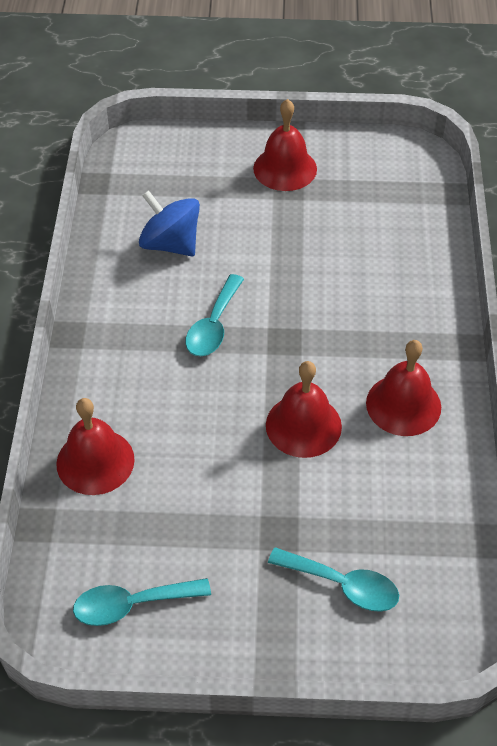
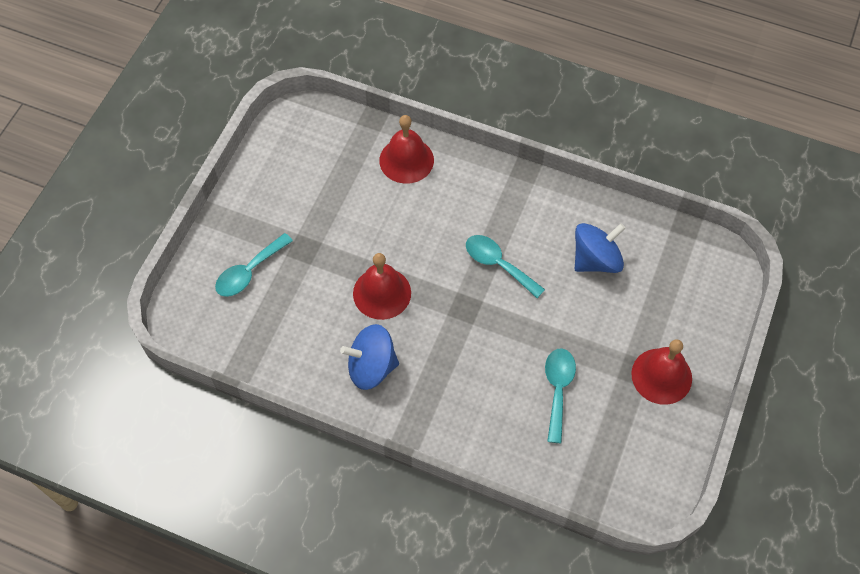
camera: 110 degrees right, 10 degrees up
turquoise spoon [73,578,211,626] -> turquoise spoon moved to [545,348,576,443]
red bell [366,340,441,436] -> blue spinning top [340,324,399,390]

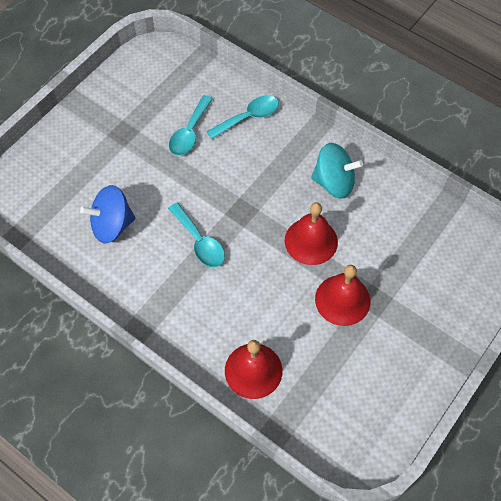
camera: 165 degrees left, 0 degrees up
turquoise spoon [215,233,293,297] -> turquoise spoon moved to [207,95,279,139]
blue spinning top [340,324,399,390] -> turquoise spinning top [311,143,363,198]
red bell [631,339,692,405] -> red bell moved to [315,265,370,326]

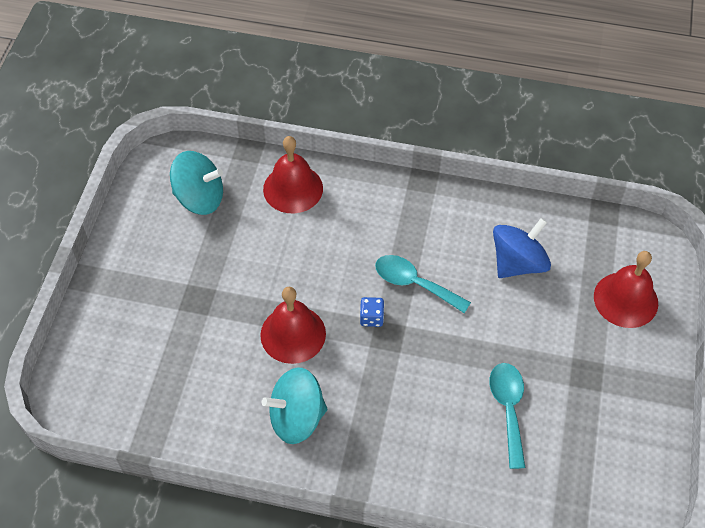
camera: 155 degrees right, 5 degrees down
turquoise spoon [207,95,279,139] -> none
red bell [315,265,370,326] -> red bell moved to [594,251,658,328]
none -> turquoise spinning top [170,151,223,215]
none -> blue dice [360,297,384,327]

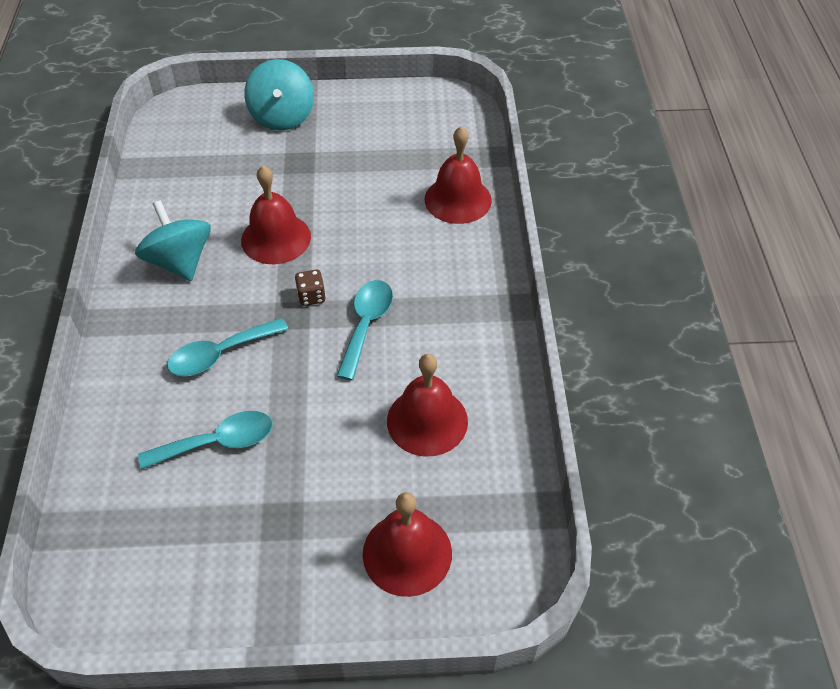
camera: 75 degrees right, 5 degrees down
turquoise spinning top [170,151,223,215] -> turquoise spinning top moved to [244,59,314,131]
blue dice [360,297,384,327] -> brown dice [295,270,326,306]
blue spinning top [493,218,551,278] -> red bell [387,354,468,456]
none -> turquoise spoon [167,318,289,376]

